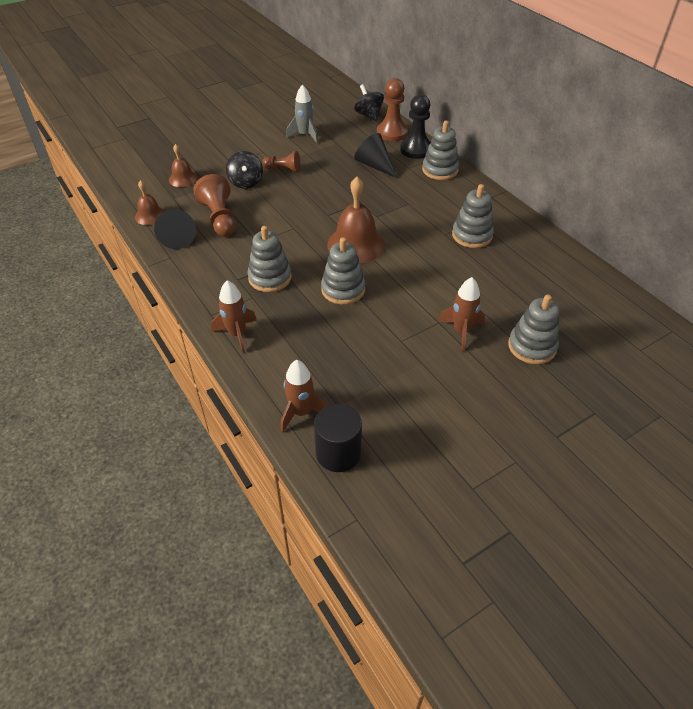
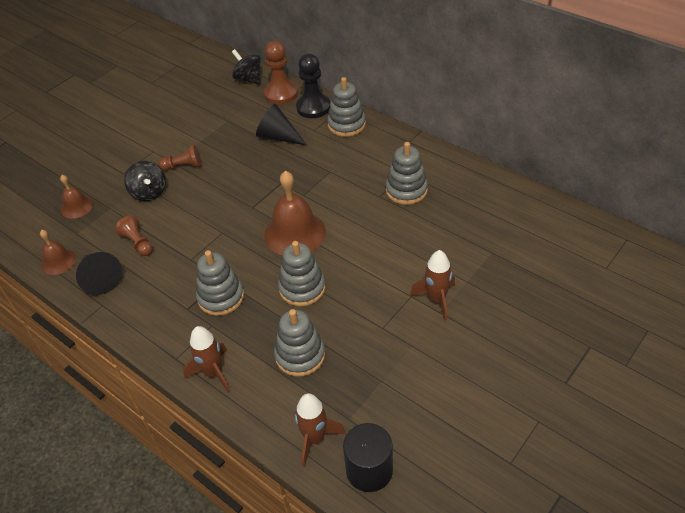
camera: 15 degrees left, 0 degrees up
brown pawn [193,174,236,237] -> brown pawn [115,215,153,256], size x0.61
grey rocket [286,84,318,143] -> none
grey stacking toy [508,294,559,364] -> grey stacking toy moved to [274,309,325,377]

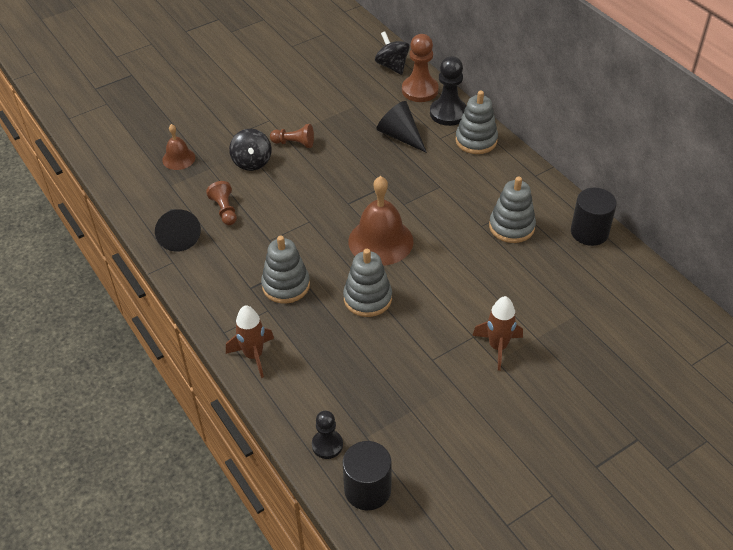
camera: 15 degrees right, 0 degrees up
brown bell [40,230,76,275] -> none
grey stacking toy [274,309,325,377] -> none
brown rocket [295,393,346,467] -> black pawn [312,411,343,459]
none -> black cylinder [571,187,617,246]

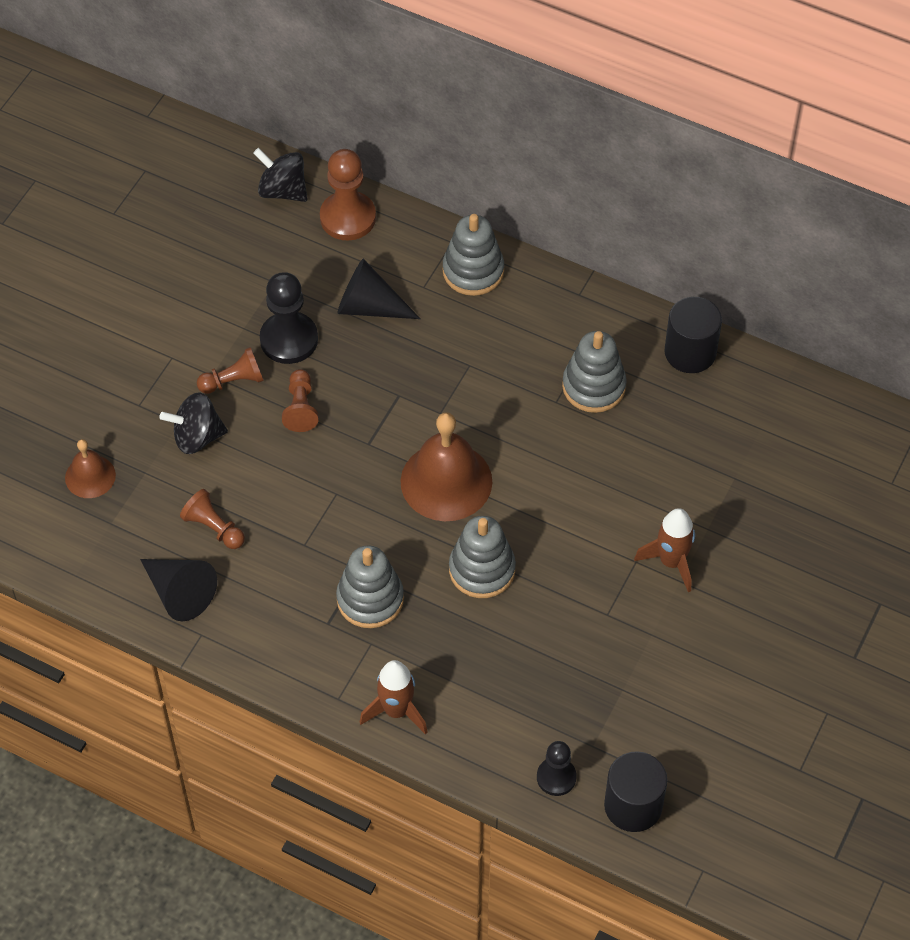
camera: 30 degrees left, 10 degrees up
black spinning top [229,129,272,171] -> black spinning top turned 120 degrees clockwise [160,393,228,454]
black pawn [430,56,467,126] -> black pawn moved to [260,272,318,364]
none -> brown pawn [282,369,319,432]

